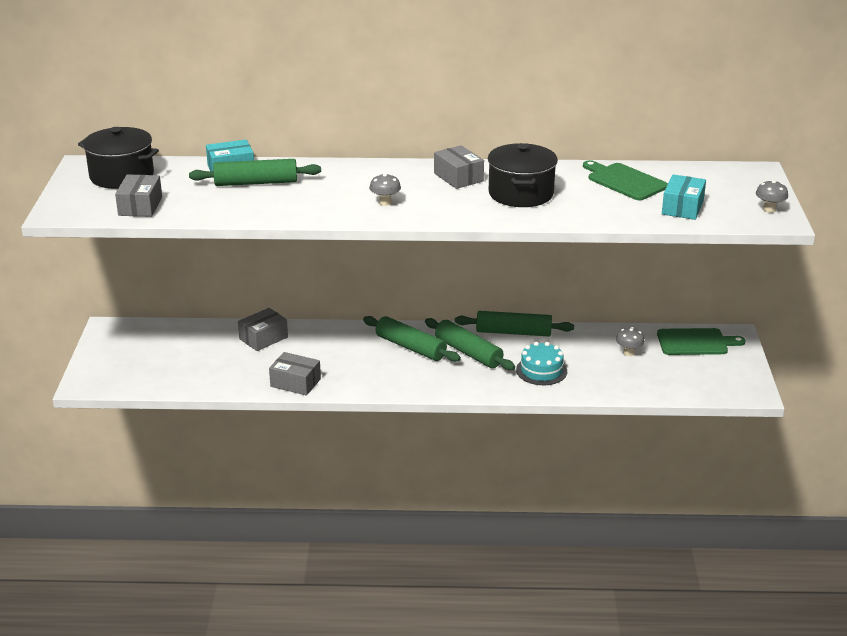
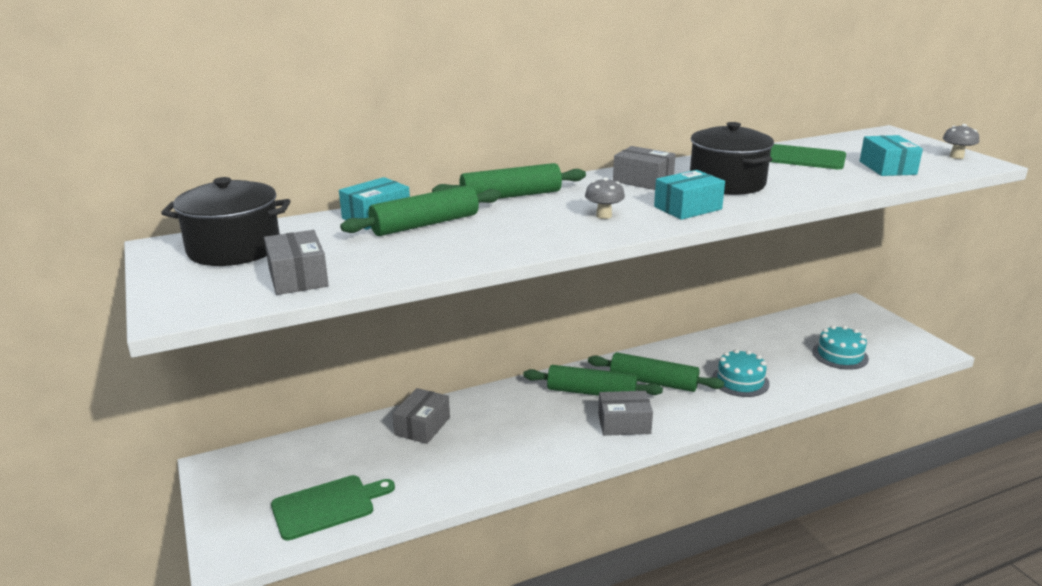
camera: 25 degrees left, 5 degrees down
grey box [269,352,321,396] -> grey box moved to [598,391,653,436]
green rolling pin [455,311,574,336] -> green rolling pin moved to [432,163,586,199]
grey mushroom [616,327,645,356] -> none
green cutting board [657,328,745,355] -> green cutting board moved to [271,475,395,541]
none -> turquoise box [654,170,725,220]
none -> turquoise cake [812,325,869,370]

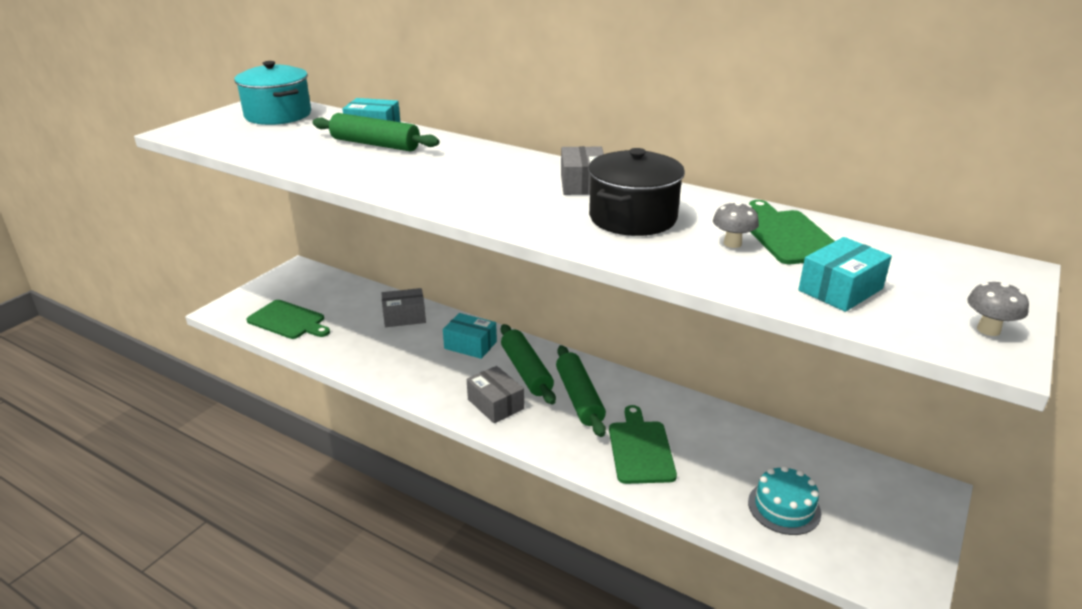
camera: 55 degrees right, 5 degrees up
black pot [161,177,290,266] -> turquoise pot [234,61,311,125]
grey box [264,230,329,295] -> none
green rolling pin [432,163,586,199] -> none
grey mushroom [585,177,625,219] -> grey mushroom moved to [713,202,759,248]
turquoise box [654,170,725,220] -> turquoise box moved to [443,313,497,359]
turquoise cake [712,349,770,397] -> green cutting board [609,405,677,484]

